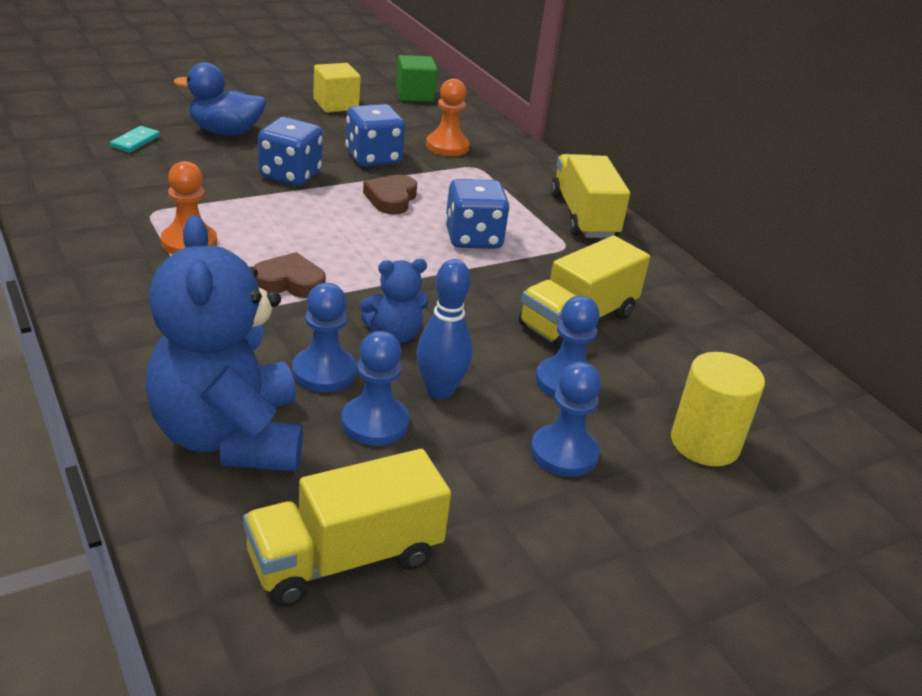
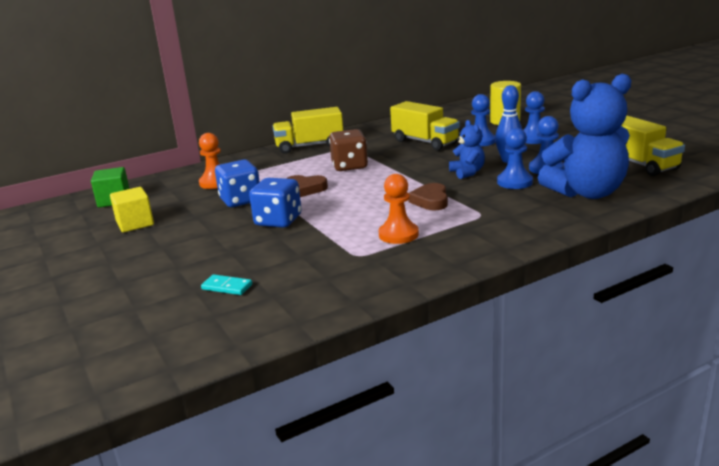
camera: 85 degrees left, 10 degrees down
blue duck [174,62,266,136] -> none
blue dice [445,179,510,249] -> brown dice [329,129,368,171]

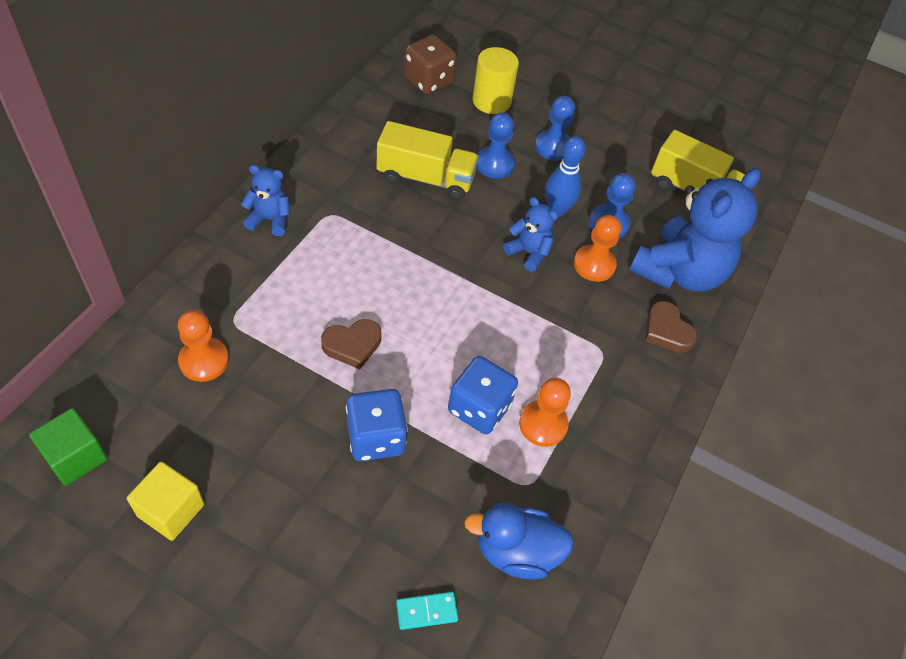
camera: 40 degrees left, 30 degrees up
blue dice [215,160,260,207] -> blue dice moved to [448,356,518,434]
yellow truck [272,107,343,154] -> blue teddy bear [241,165,291,236]
brown dice [329,129,368,171] -> brown dice moved to [404,35,456,95]
brown heart [408,183,448,210] -> brown heart moved to [645,301,697,353]
blue pawn [497,128,533,189] -> orange pawn [574,215,621,282]
none -> blue duck [464,503,574,580]

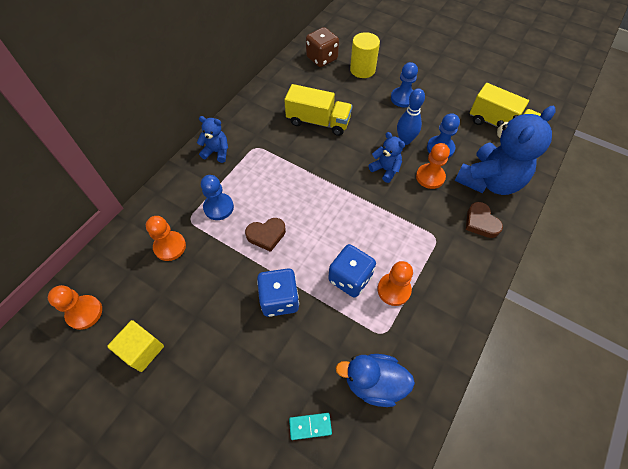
camera: 10 degrees right, 5 degrees up
green cube [29,408,107,486] -> orange pawn [48,285,102,330]
blue pawn [476,112,515,178] -> blue pawn moved to [201,175,234,220]

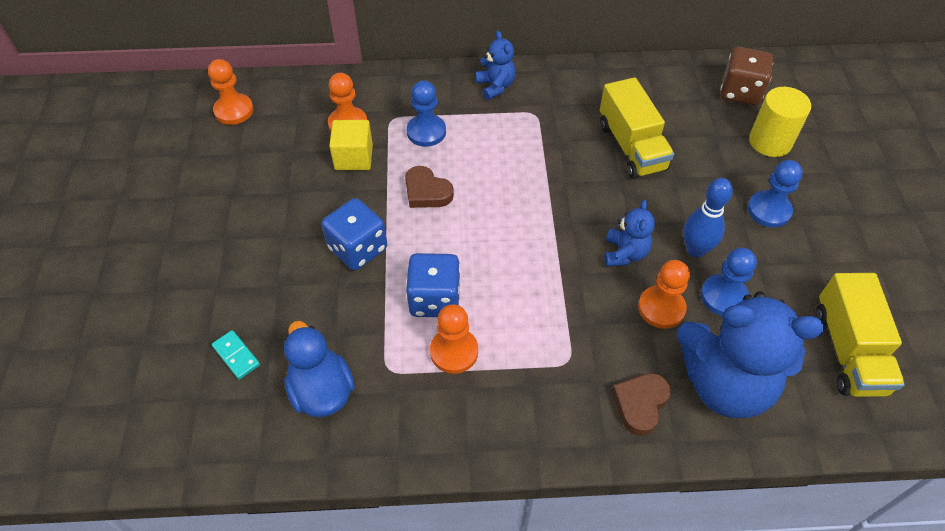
camera: 55 degrees right, 5 degrees down
yellow cube [107,320,164,372] -> yellow cube moved to [329,120,373,170]

